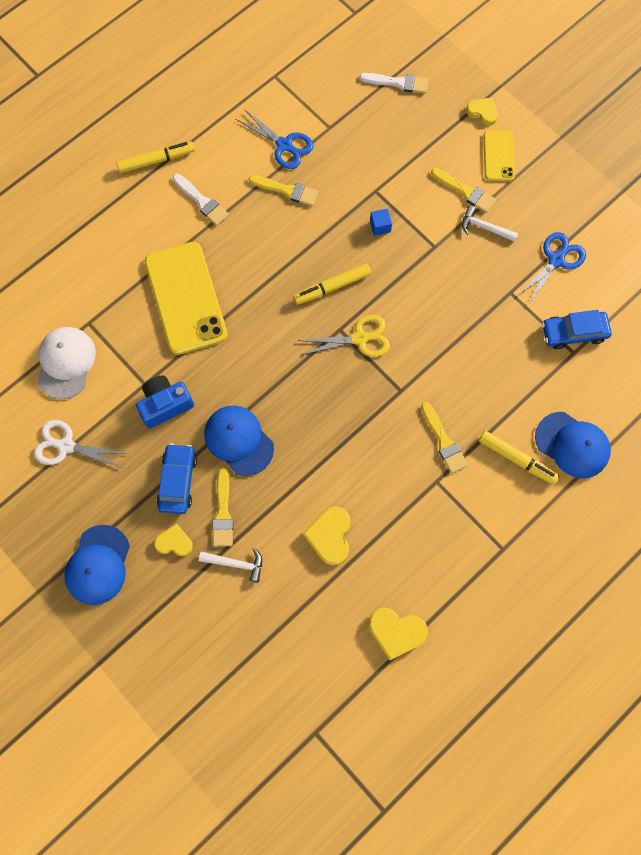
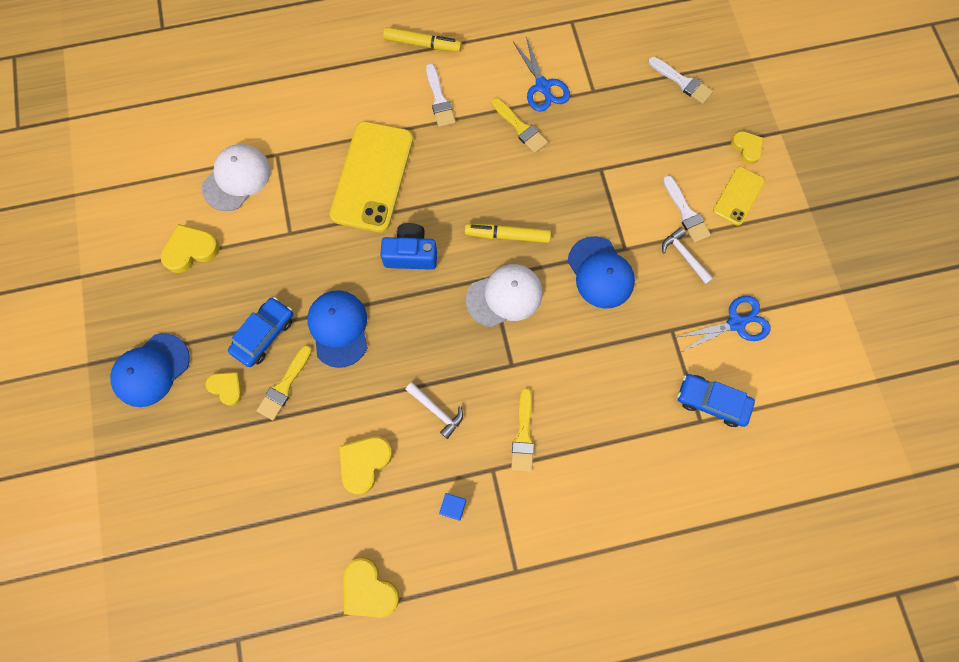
camera: 30 degrees right, 0 degrees up
white scissors [34,420,129,468] -> yellow heart [161,224,220,273]
blue camera [136,376,194,428] -> blue camera moved to [380,223,437,270]
white hammer [199,548,262,582] -> white hammer moved to [405,382,463,439]
yellow scissors [298,315,390,357] -> white cap [466,264,543,327]
blue cube [370,209,392,236] -> blue cube moved to [439,493,466,521]
yellow brush [431,168,496,213] -> white brush [663,175,711,243]
yellow marker [479,431,560,485] -> none
blue cap [535,412,611,478] -> blue cap moved to [568,236,635,309]

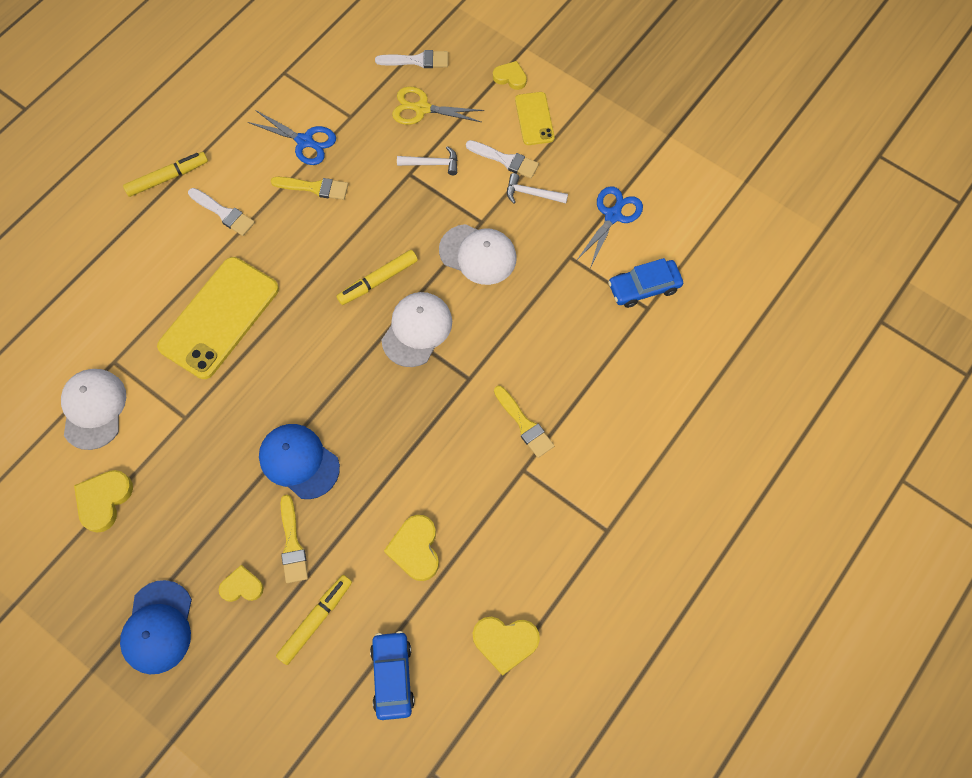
camera: 40 degrees left, 5 degrees down
blue car [228,297,293,367] -> blue car moved to [370,631,415,720]
yellow phone [330,121,413,232] -> yellow phone turned 60 degrees clockwise [157,257,279,379]
blue camera [380,223,437,270] -> none
white hammer [405,382,463,439] -> white hammer moved to [397,146,457,175]
blue cube [439,493,466,521] -> none
blue cap [568,236,635,309] -> white cap [439,224,516,285]
none -> yellow marker [276,575,352,665]
none -> yellow scissors [392,86,484,125]

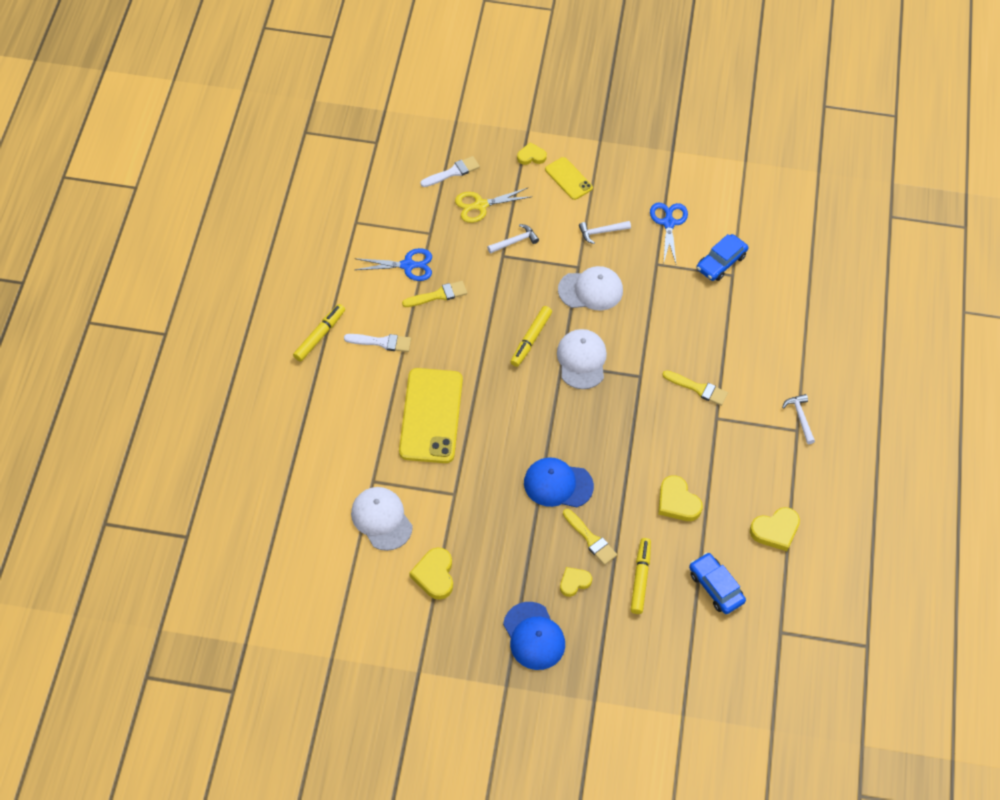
camera: 30 degrees left, 10 degrees down
white brush [466,140,539,179] -> none
none -> white hammer [782,394,815,444]

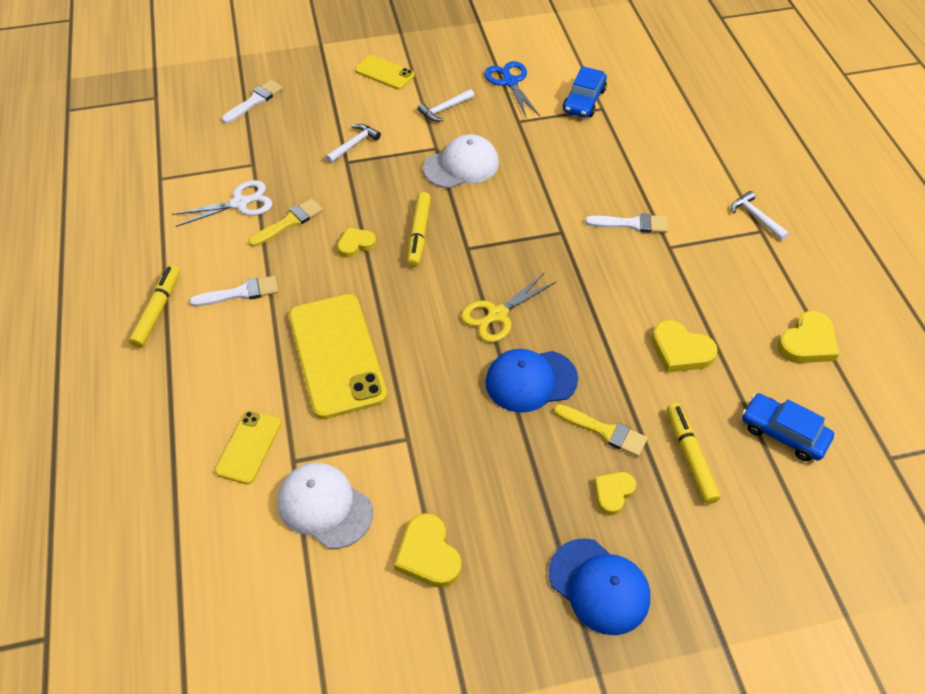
camera: 20 degrees left, 5 degrees down
blue scissors [354,248,432,281] -> white scissors [172,180,272,227]
yellow scissors [455,188,530,223] -> yellow scissors moved to [461,272,557,342]
yellow heart [517,142,547,165] -> yellow heart moved to [337,227,376,258]
white cap [557,329,607,389] -> none
yellow brush [662,370,728,406] -> white brush [585,214,668,233]
none -> yellow phone [215,410,281,484]

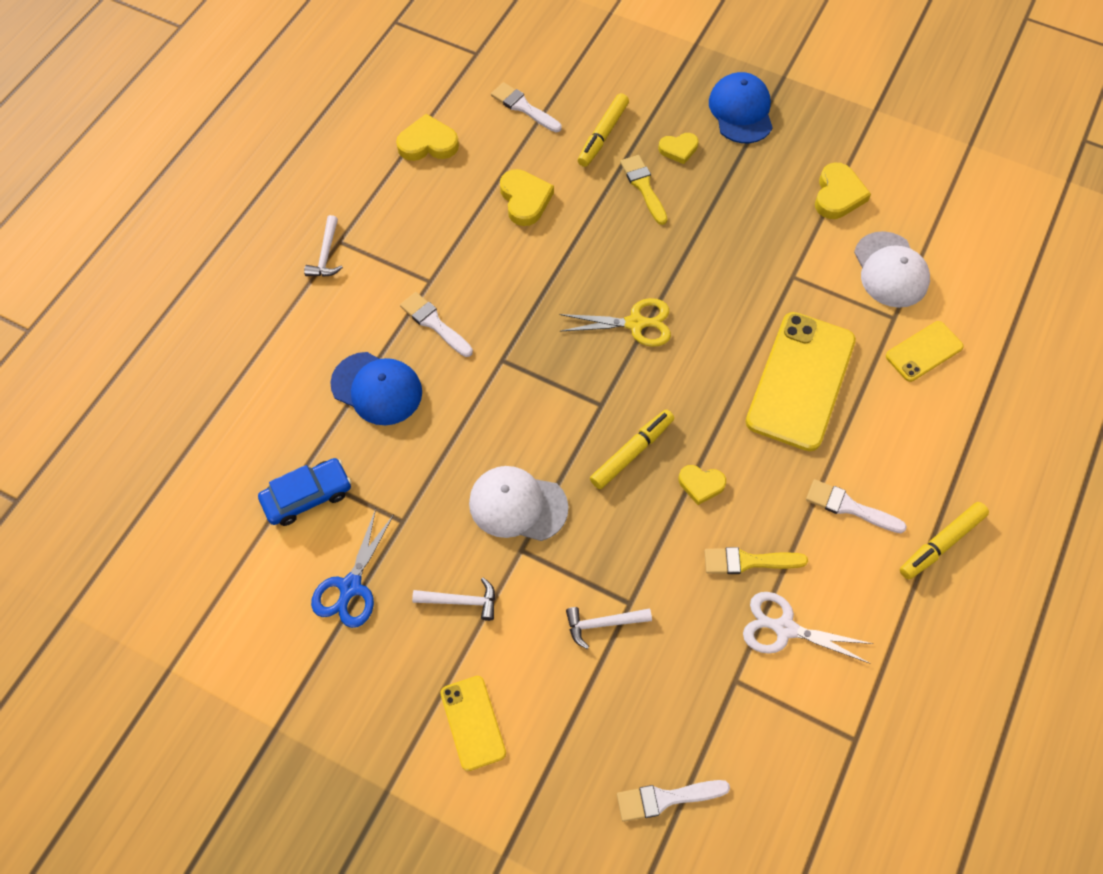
camera: 140 degrees left, 10 degrees up
blue cap [485,349,578,413] -> blue cap moved to [330,352,422,425]
blue car [742,393,834,461] -> white brush [491,82,562,132]

